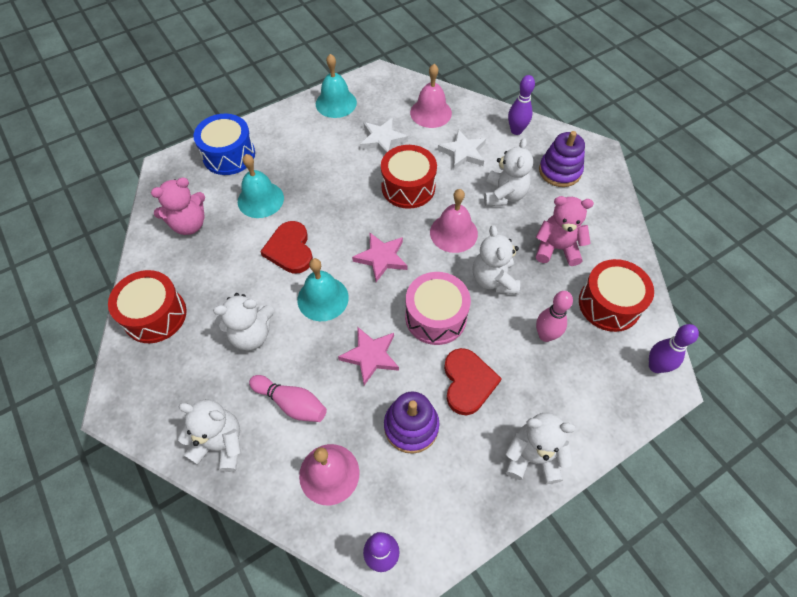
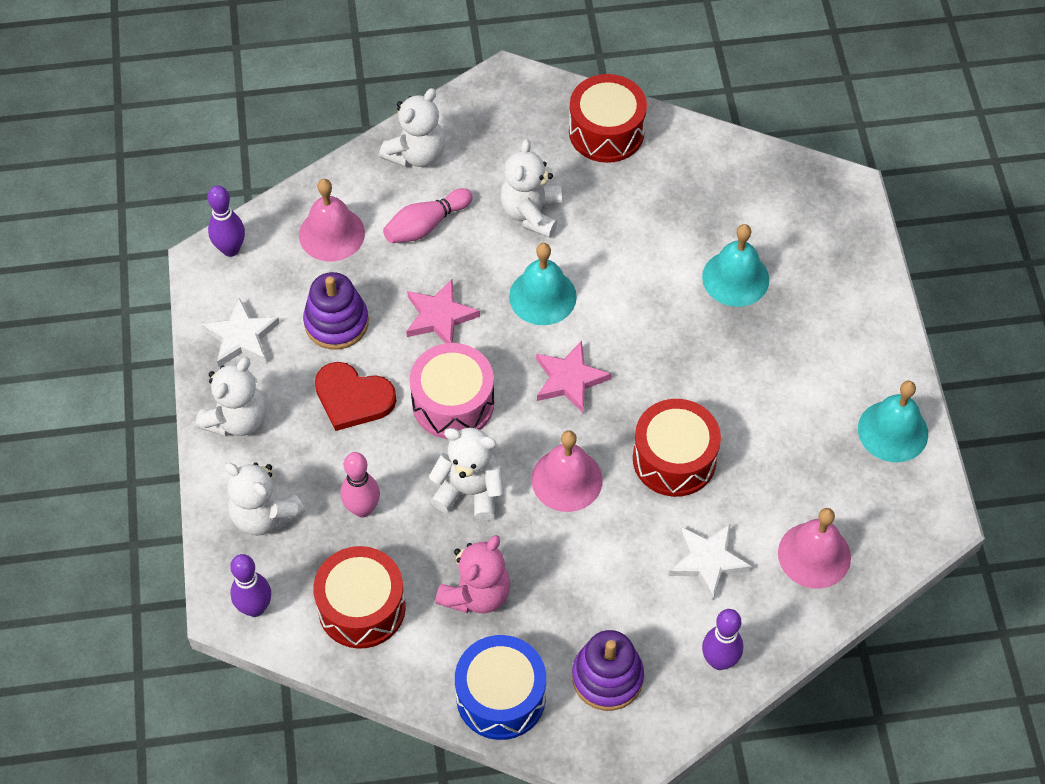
camera: 115 degrees right, 0 degrees up
pink teddy bear [151,177,205,235] -> none
blue drum [193,114,255,175] -> blue drum moved to [455,635,546,740]
red heart [260,221,313,274] -> none
white star [360,118,408,155] -> white star moved to [201,298,280,367]
white teddy bear [484,138,533,206] -> white teddy bear moved to [225,462,306,536]

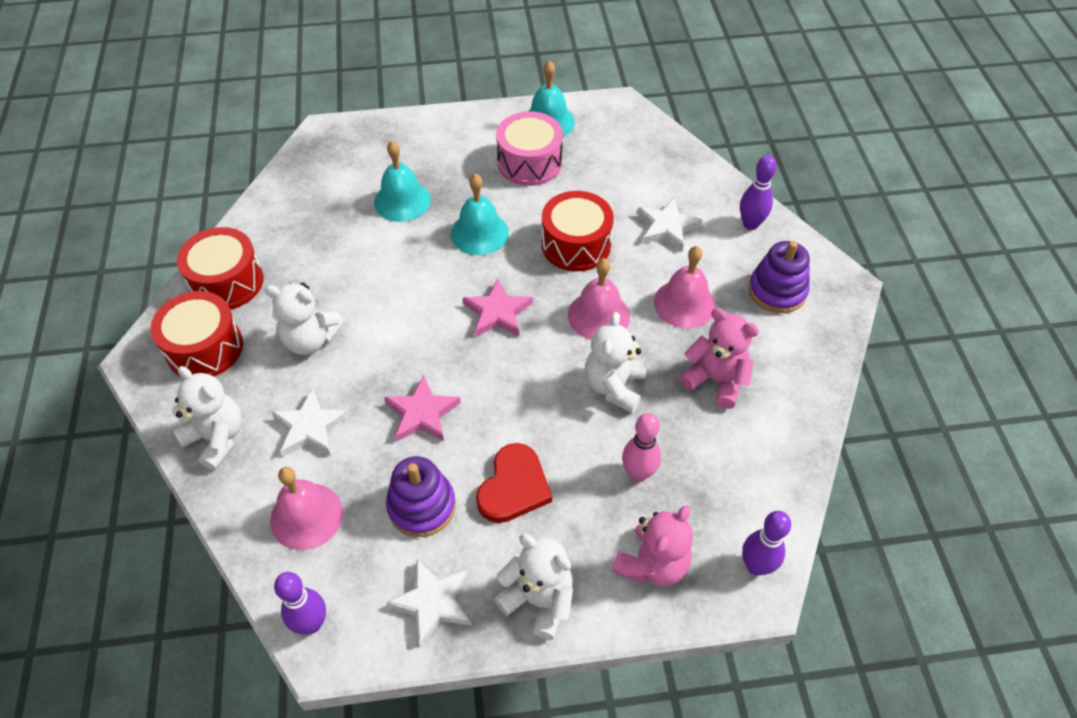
camera: 90 degrees left, 5 degrees down
white teddy bear [225,462,306,536] -> pink teddy bear [612,505,693,586]
red drum [313,546,406,649] -> red drum moved to [151,291,243,376]
pink bowling pin [383,188,473,243] -> white star [271,388,350,457]
pink drum [410,343,494,439] -> pink drum moved to [496,111,563,186]
blue drum [455,635,546,740] -> none
turquoise bell [509,243,577,325] -> turquoise bell moved to [451,174,509,255]
pink bell [778,508,851,589] -> pink bell moved to [654,246,716,328]

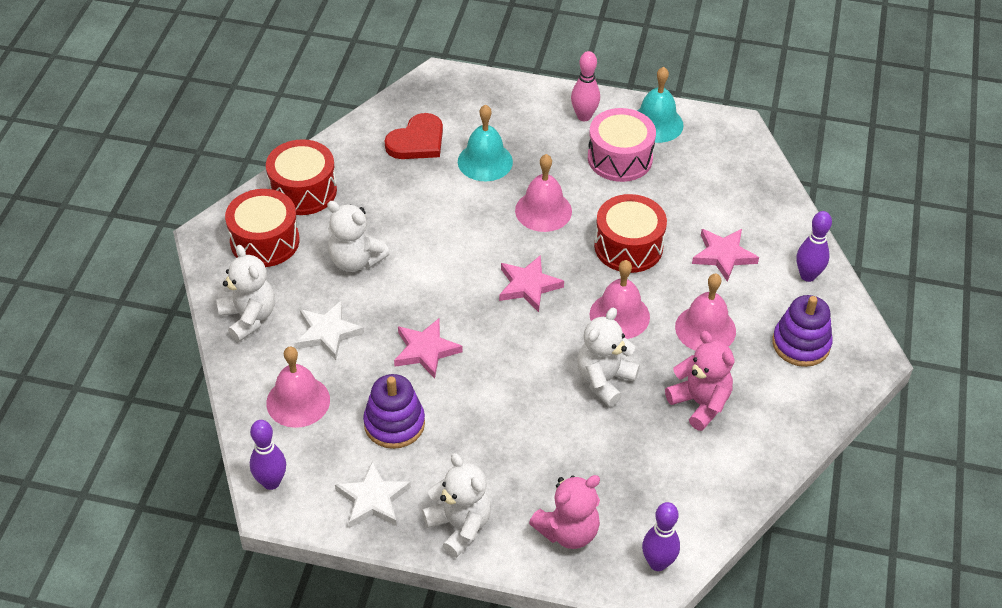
camera: 20 degrees right, 5 degrees down
turquoise bell [451,174,509,255] -> pink bell [515,154,572,232]
red heart [476,443,552,523] -> red heart moved to [385,113,443,159]
pink bowling pin [622,413,661,482] -> pink bowling pin moved to [571,51,600,121]
white star [637,198,702,252] -> pink star [692,229,759,282]

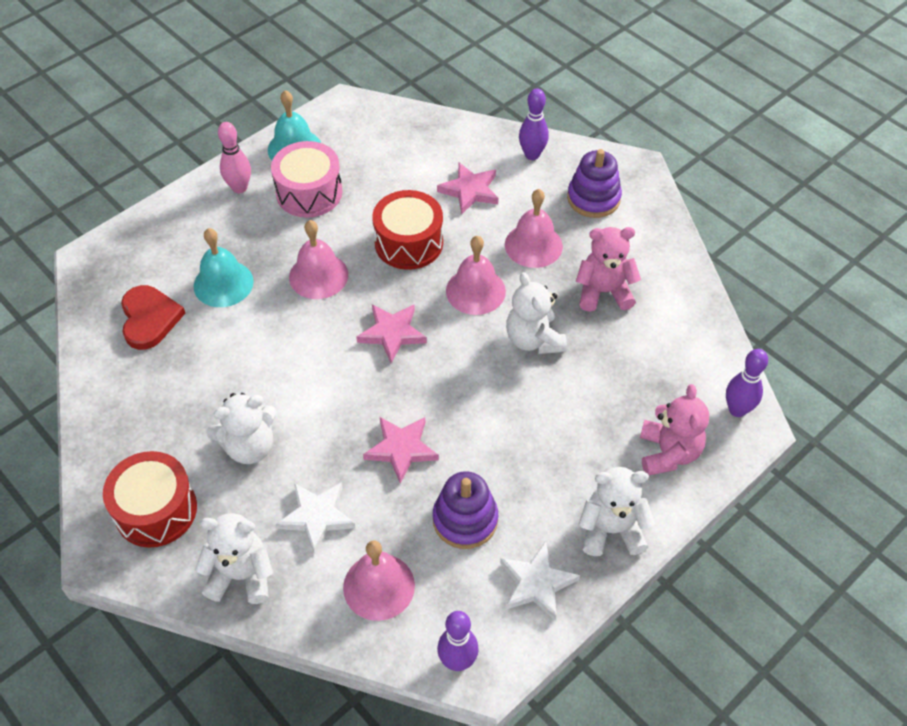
camera: 55 degrees left, 5 degrees up
red drum [266,139,337,215] -> none

